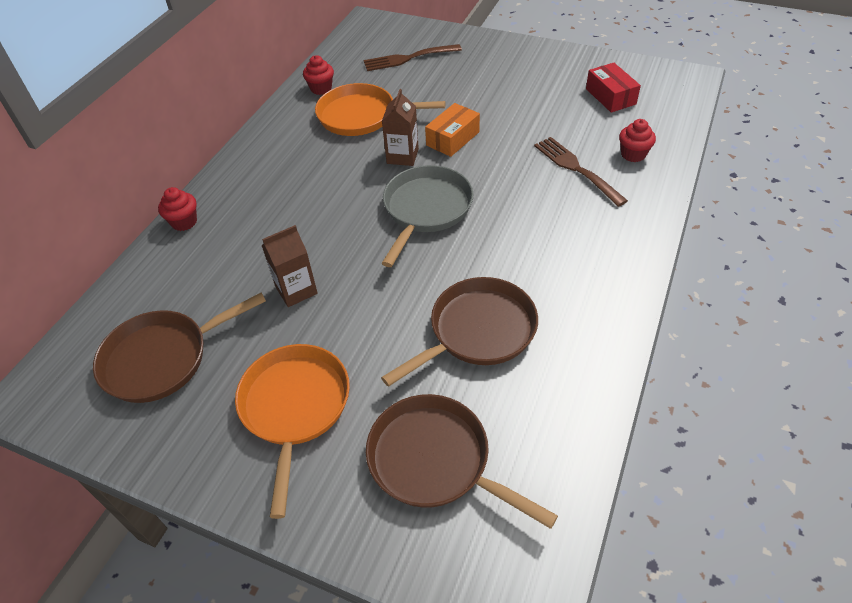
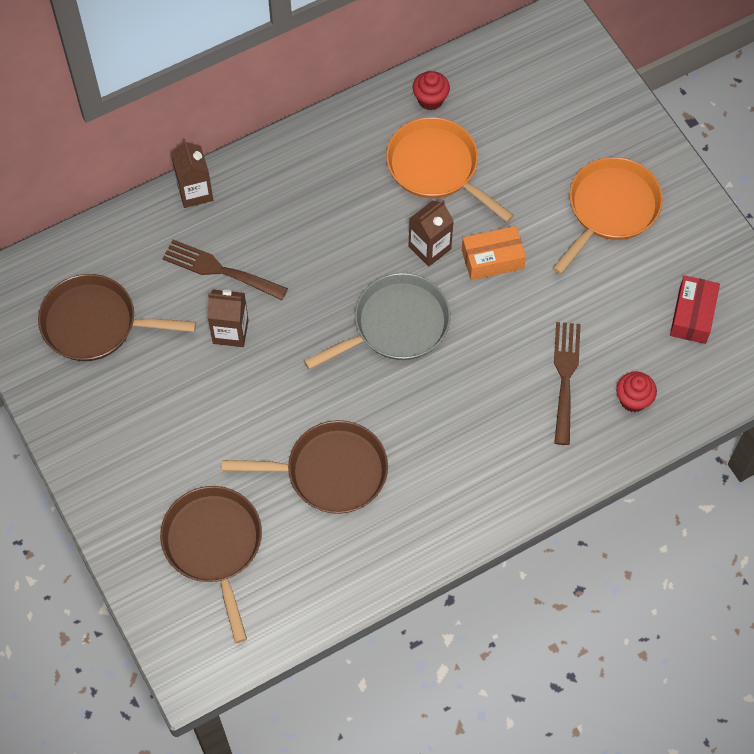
camera: 35 degrees right, 15 degrees up
red cupcake [158,187,197,231] -> brown carton [171,139,213,208]
orange pan [235,344,350,519] -> orange pan moved to [552,157,663,275]
brown fork [364,44,462,71] -> brown fork moved to [162,240,288,300]

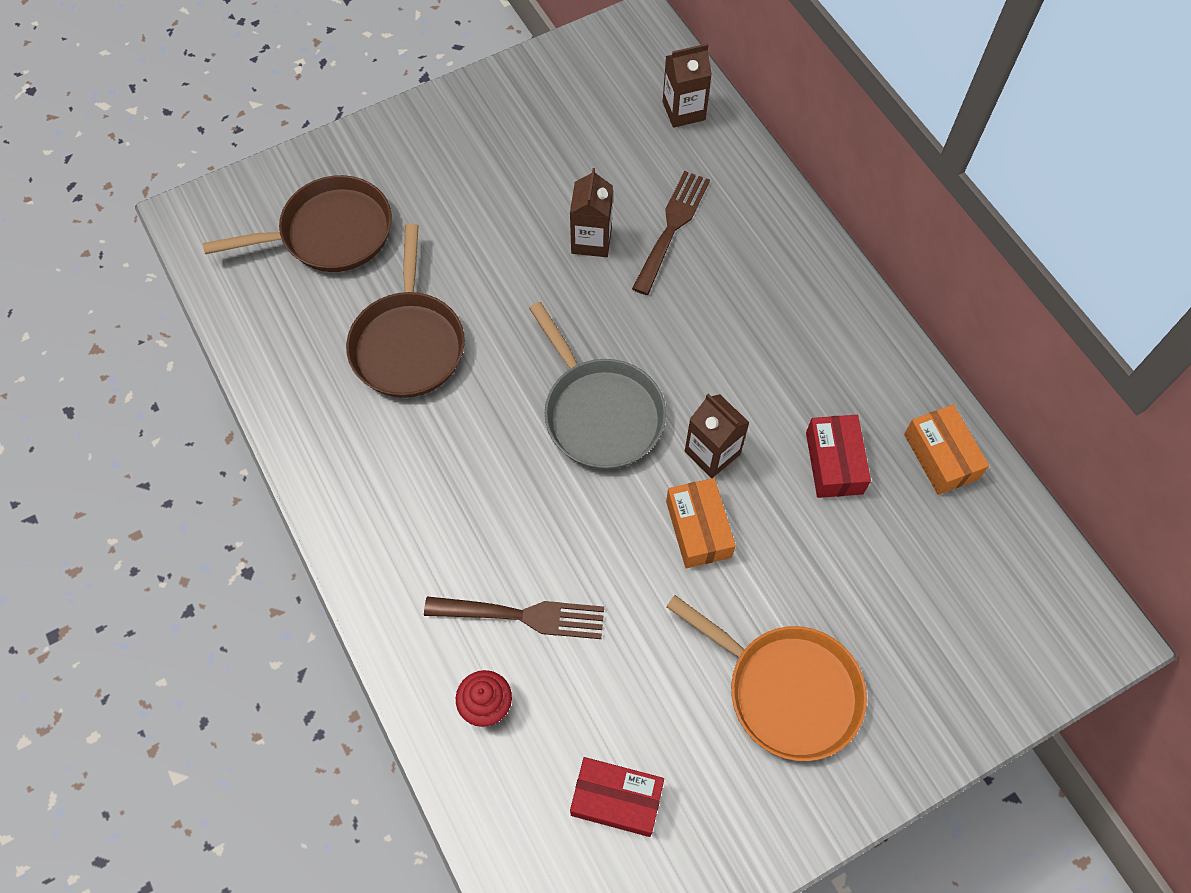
camera: 90 degrees right, 0 degrees up
brown pan [38,274,196,361] -> none
brown carton [171,139,213,208] -> brown carton moved to [663,43,712,128]
orange pan [386,117,514,222] -> red box [806,415,871,498]
red cupcake [413,71,450,111] -> orange box [904,405,989,495]

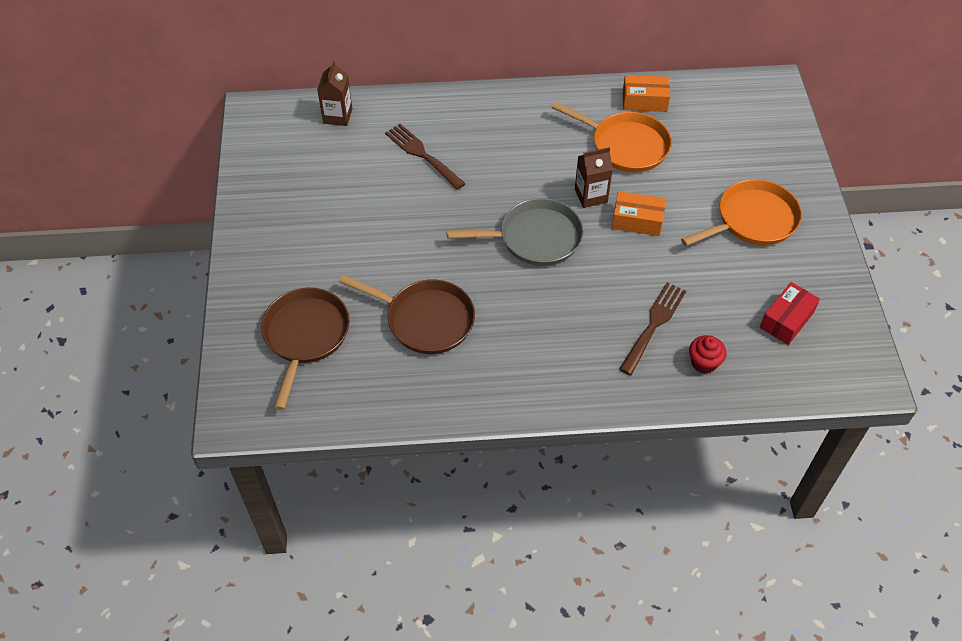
camera: 65 degrees left, 10 degrees down
brown carton [570,168,613,257] -> none
red box [806,415,871,498] -> orange pan [551,102,672,173]

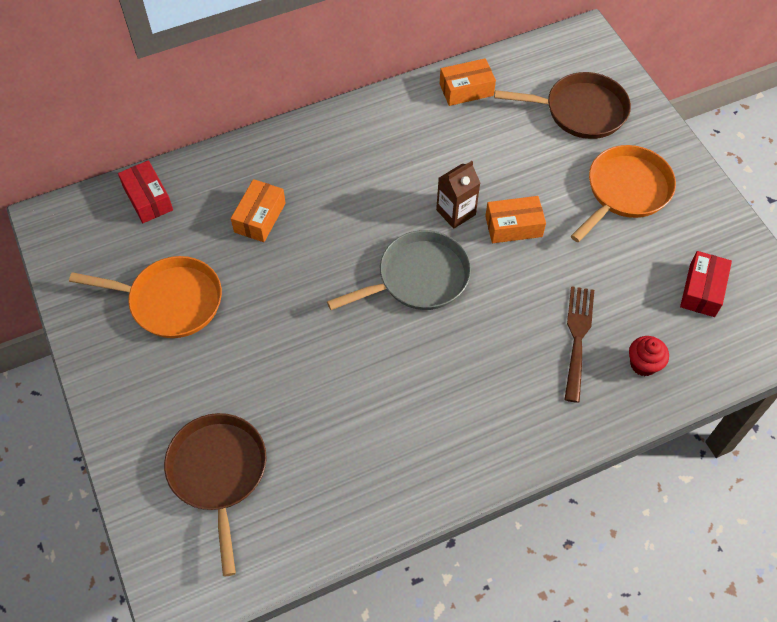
camera: 20 degrees left, 5 degrees up
brown carton [317,61,352,126] -> red box [118,160,173,223]
brown pan [339,274,475,354] -> brown pan moved to [494,72,631,139]
brown fork [385,124,466,190] -> orange box [231,179,286,242]
orange pan [551,102,672,173] -> orange pan moved to [69,256,222,338]

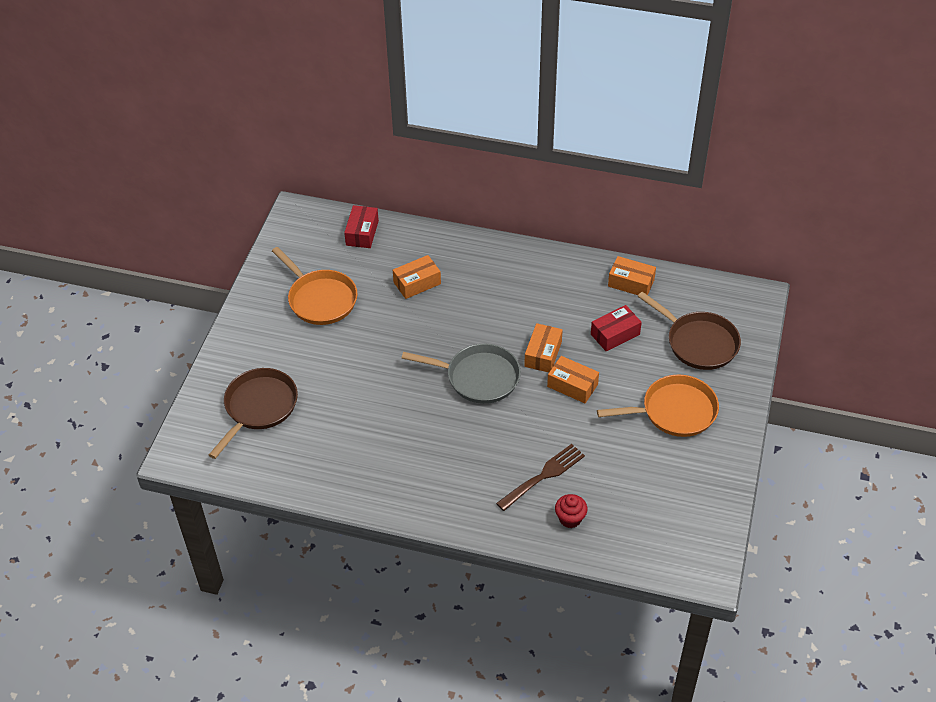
camera: 40 degrees right, 10 degrees down
brown carton [436,161,480,229] -> orange box [524,323,563,372]
red box [680,251,732,317] -> red box moved to [591,305,642,352]

